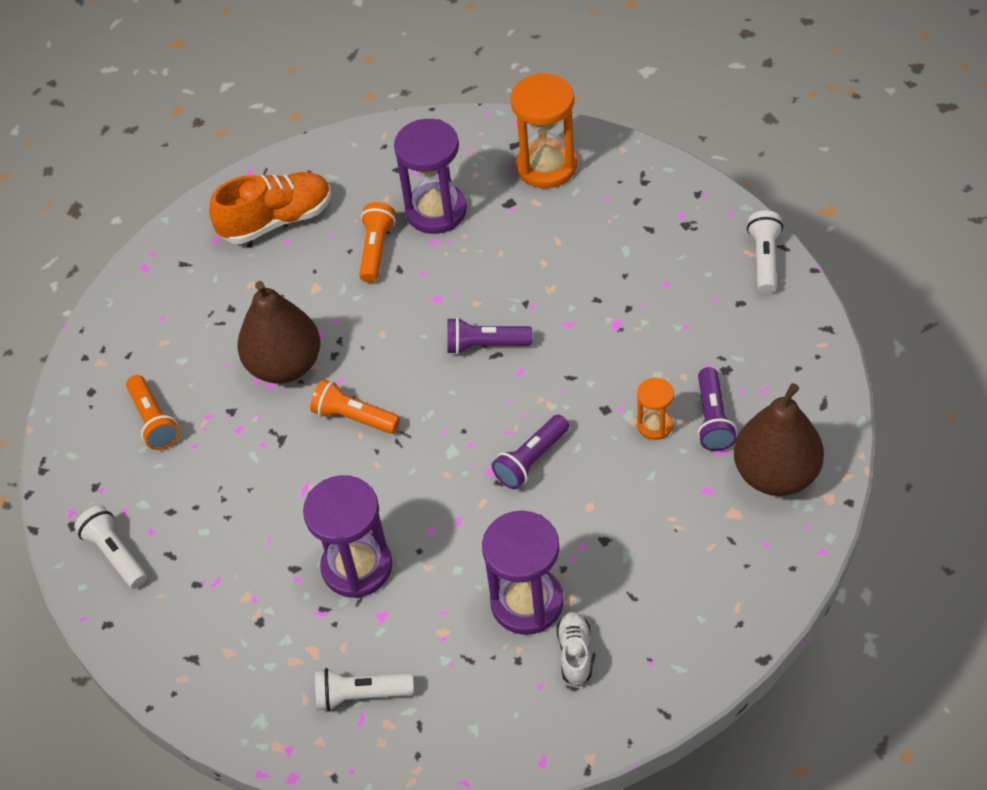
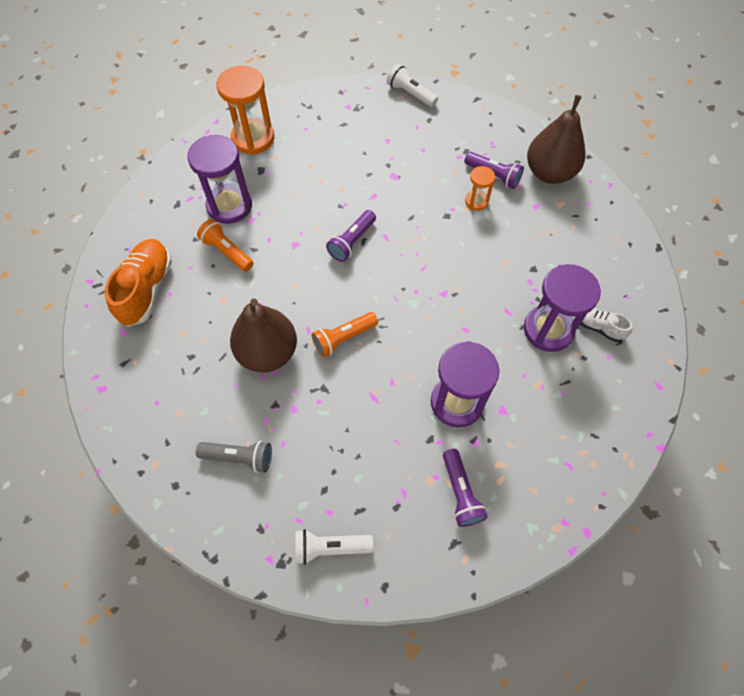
camera: 60 degrees left, 10 degrees up
orange flashlight [126,375,180,450] -> grey flashlight [196,441,272,473]
white flashlight [315,668,414,711] -> none
purple flashlight [492,415,569,489] -> purple flashlight moved to [443,449,488,527]

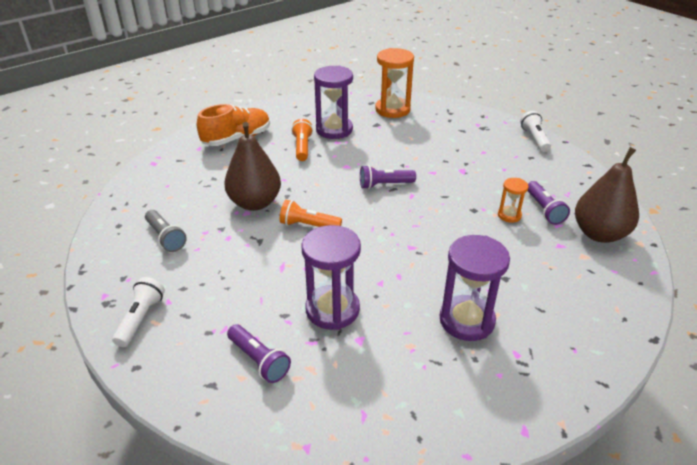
camera: 45 degrees right, 25 degrees down
white flashlight [296,529,373,565] -> white flashlight turned 60 degrees clockwise [112,277,165,347]
purple flashlight [443,449,488,527] -> purple flashlight turned 75 degrees counterclockwise [227,324,291,383]
white shoe [580,308,633,342] -> none

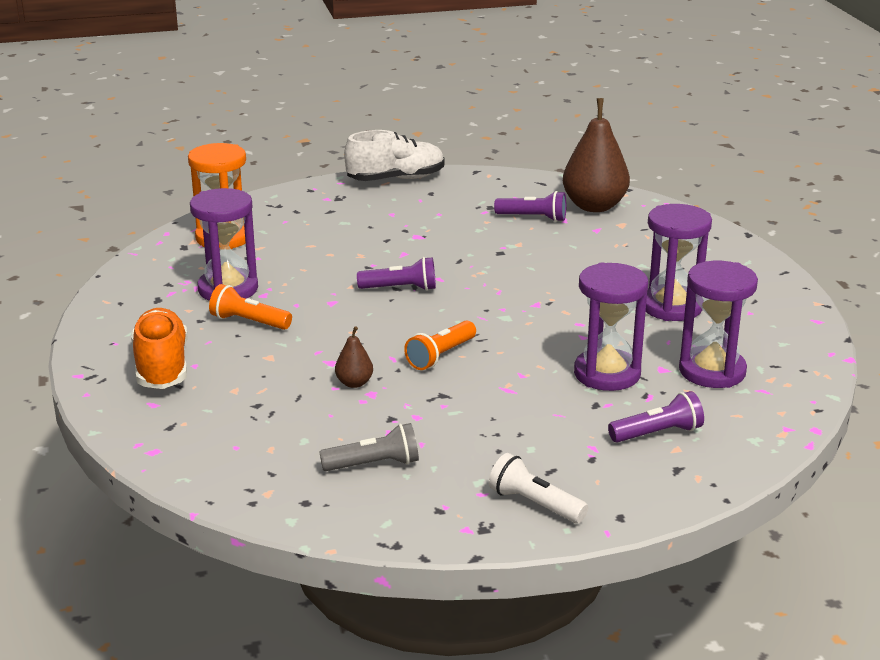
camera: 65 degrees left, 10 degrees down
brown pear [224,122,281,211] -> brown pear [335,326,373,388], size x0.46
purple flashlight [360,165,416,189] -> purple flashlight turned 105 degrees counterclockwise [357,257,436,291]
orange hourglass [498,178,529,223] -> none
white flashlight [520,111,551,152] -> white shoe [344,130,445,181]
none -> purple hourglass [679,261,758,388]

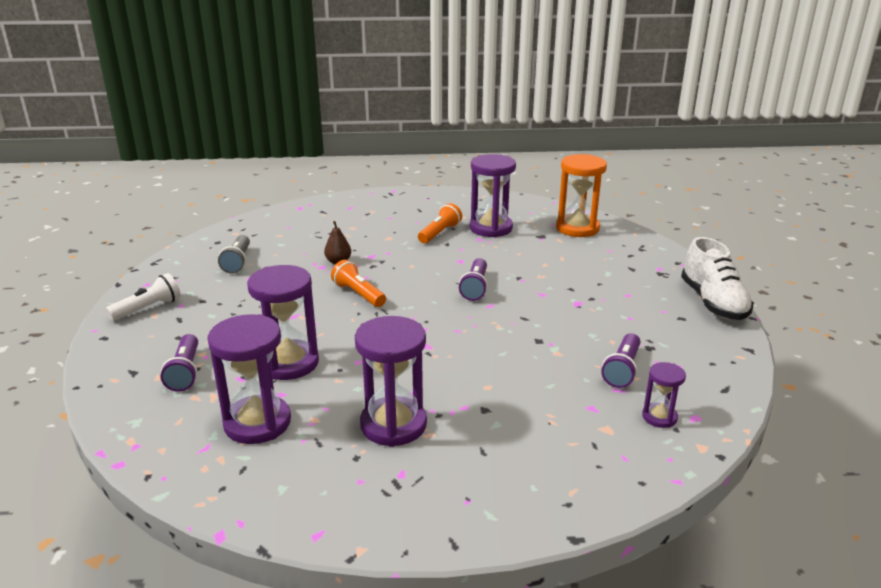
camera: 100 degrees right, 0 degrees up
orange shoe [131,308,188,389] -> none
brown pear [563,98,630,212] -> purple hourglass [642,362,686,428]

